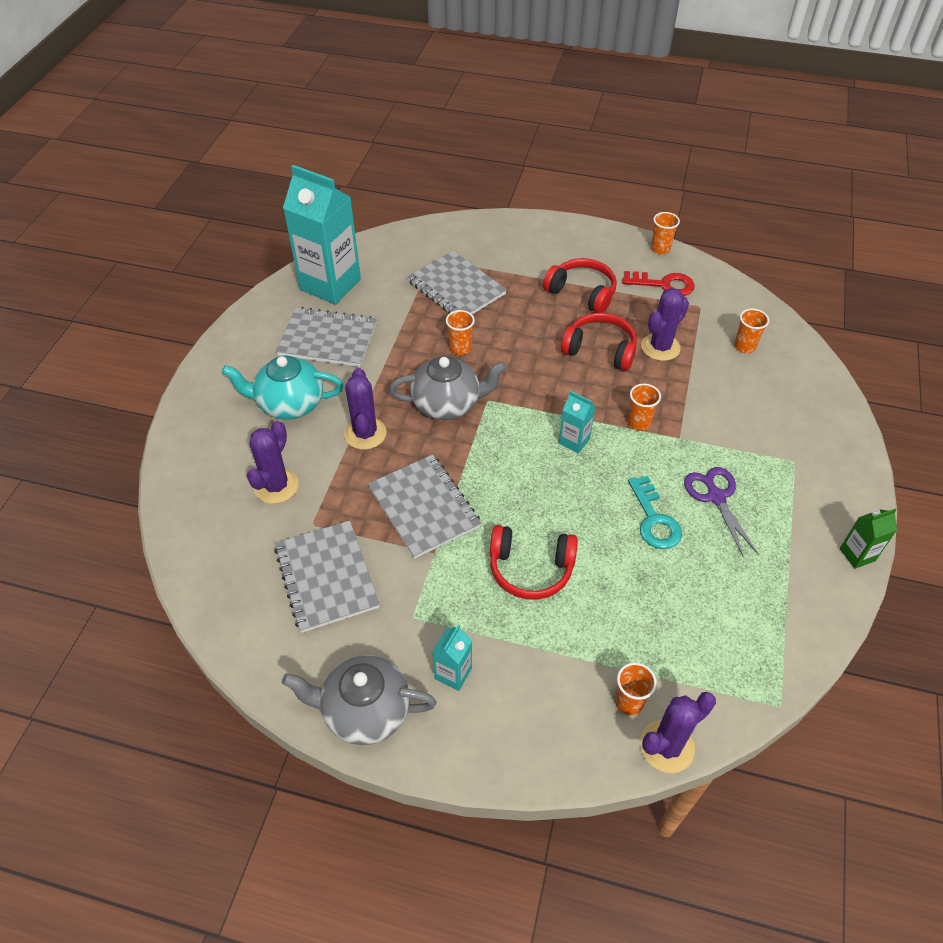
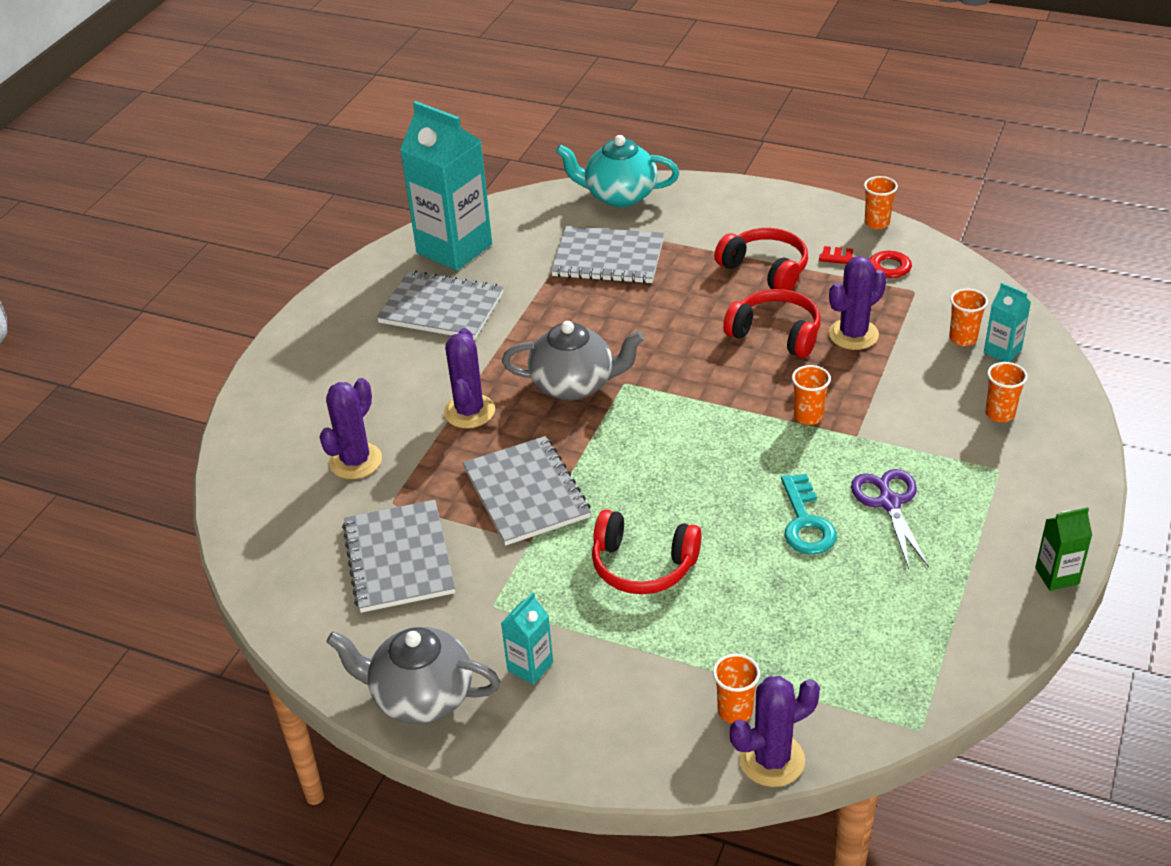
camera: 10 degrees right, 10 degrees down
turquoise teapot [222,355,343,420] -> turquoise teapot moved to [556,135,679,207]
grey notebook [407,251,507,314] -> grey notebook turned 45 degrees counterclockwise [551,226,664,284]
orange cup [446,310,475,355] -> orange cup moved to [985,362,1027,422]
turquoise carton [559,391,596,454] -> turquoise carton moved to [984,283,1031,362]

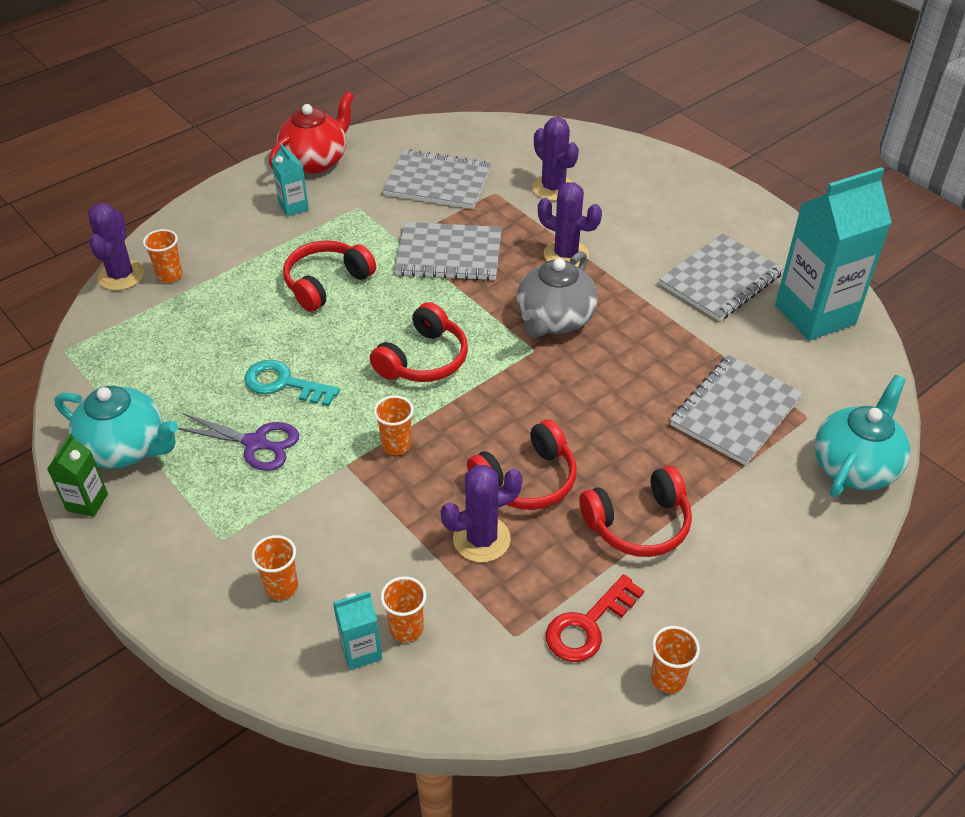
camera: 115 degrees right, 5 degrees up
grey teapot [326,627,500,724] -> red teapot [269,91,354,174]
purple cactus [829,256,887,350] -> purple cactus turned 75 degrees clockwise [441,465,523,562]
none -> turquoise teapot [55,386,178,469]
none -> red headphones [370,302,468,382]

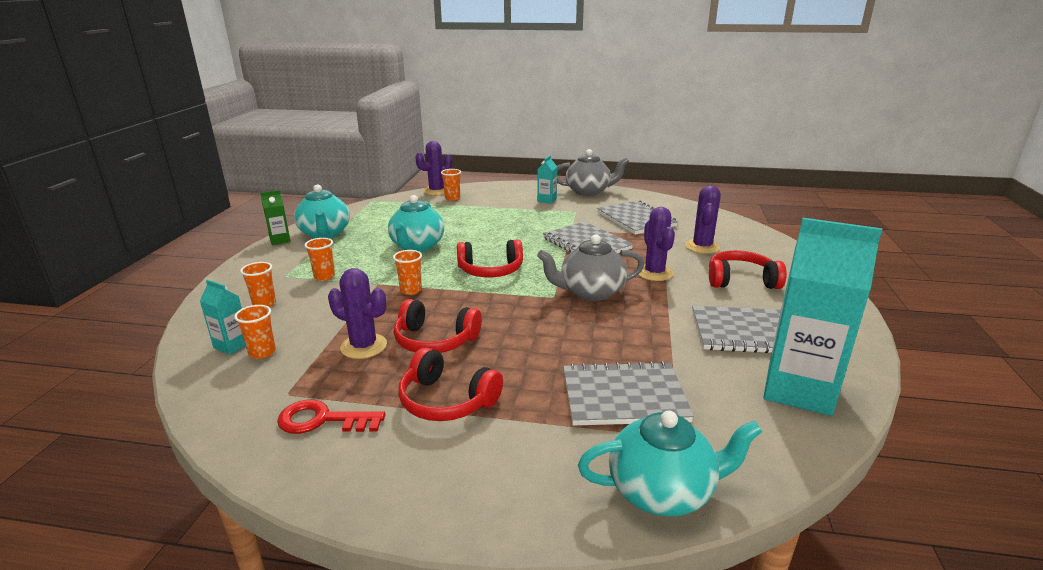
camera: 50 degrees right, 20 degrees down
purple scissors [178,413,299,471] -> none
turquoise key [244,360,340,406] -> turquoise teapot [388,195,444,252]
red teapot [269,91,354,174] -> grey teapot [557,149,629,196]
red headphones [283,240,376,312] -> red headphones moved to [709,250,787,289]
orange cup [651,626,700,693] -> orange cup moved to [305,238,335,281]

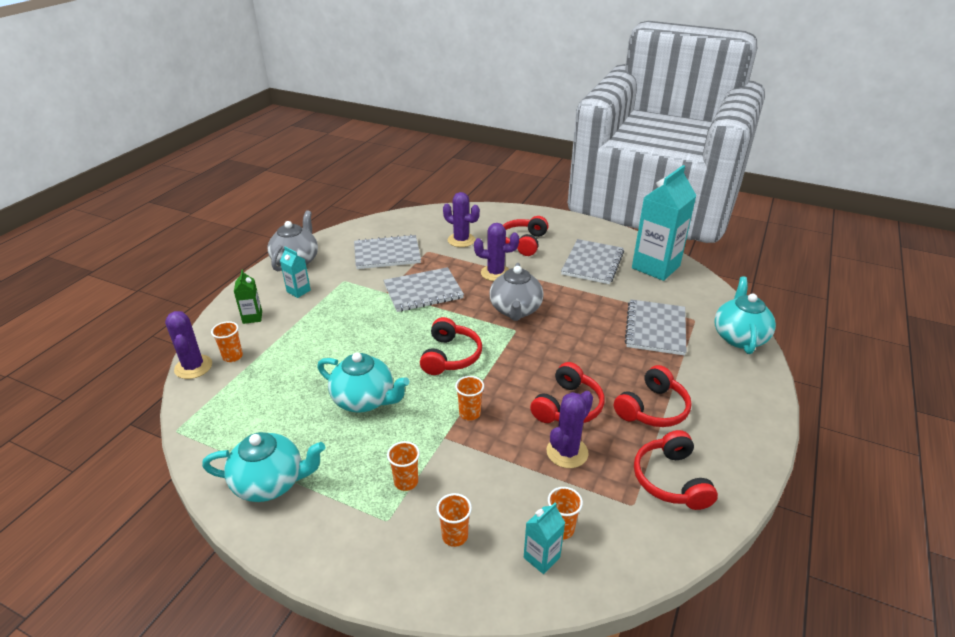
camera: 75 degrees left, 10 degrees up
green carton [260,190,291,245] -> green carton moved to [234,270,262,324]
red key [277,400,386,434] -> red headphones [634,430,718,510]

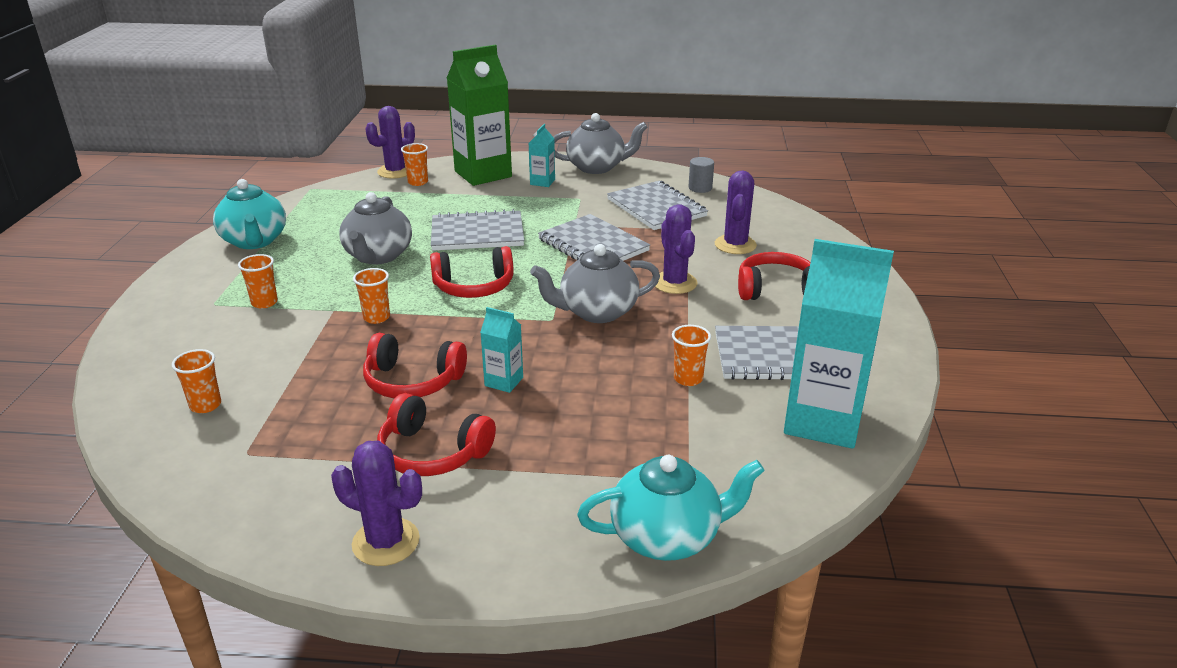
camera: 70 degrees right, 5 degrees down
green carton [234,270,262,324] -> green carton [447,45,512,186], size x2.22
turquoise teapot [317,352,409,413] -> grey teapot [339,192,412,264]
orange cup [436,493,472,547] -> orange cup moved to [672,325,711,386]
turquoise carton [524,502,565,574] -> turquoise carton moved to [480,307,523,393]
purple cactus [547,391,593,468] -> purple cactus moved to [331,441,422,566]
grey notebook [625,299,687,356] -> grey notebook moved to [431,209,524,251]
red headphones [634,430,718,510] -> none
none -> grey cylinder [688,157,714,193]

